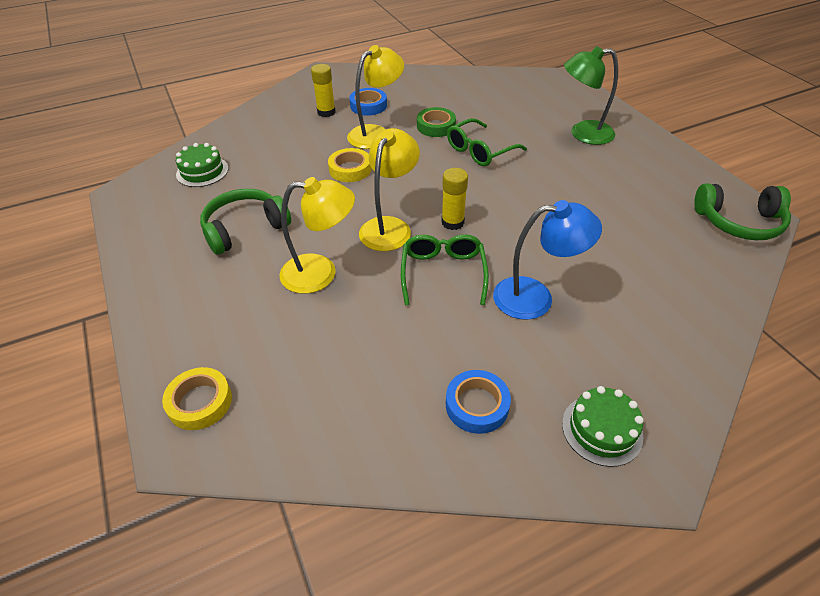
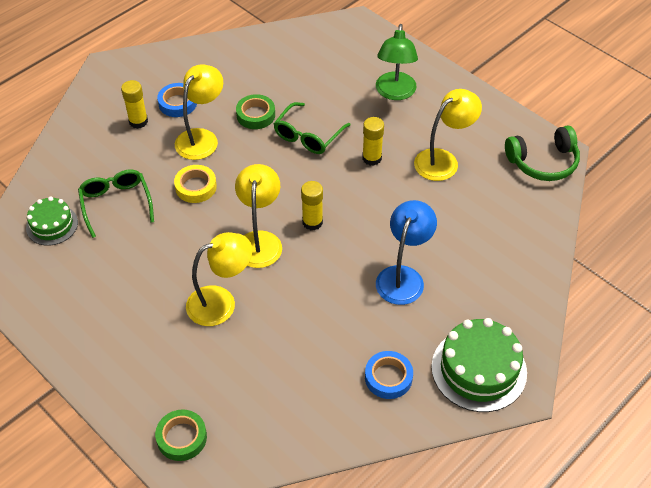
camera: 20 degrees left, 5 degrees up
yellow tape [162,367,232,430] -> green tape [155,409,207,461]
green headphones [200,189,291,255] -> none
green glasses [401,234,489,305] -> green glasses moved to [78,169,154,238]
blue lamp [493,200,602,320] -> blue lamp turned 45 degrees counterclockwise [376,200,437,305]
green cake [562,386,644,467] -> green cake [431,318,527,412], size x1.66
green lamp [564,46,618,145] -> green lamp turned 60 degrees counterclockwise [376,24,418,100]
none -> yellow glue stick [362,117,384,166]
none -> yellow lamp [414,89,482,181]

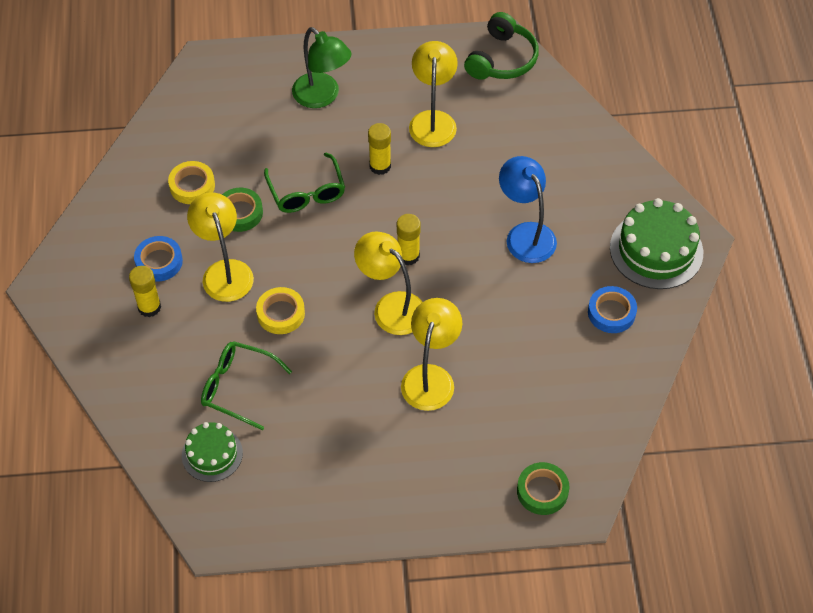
camera: 50 degrees left, 5 degrees up
none -> yellow tape [168,161,215,204]

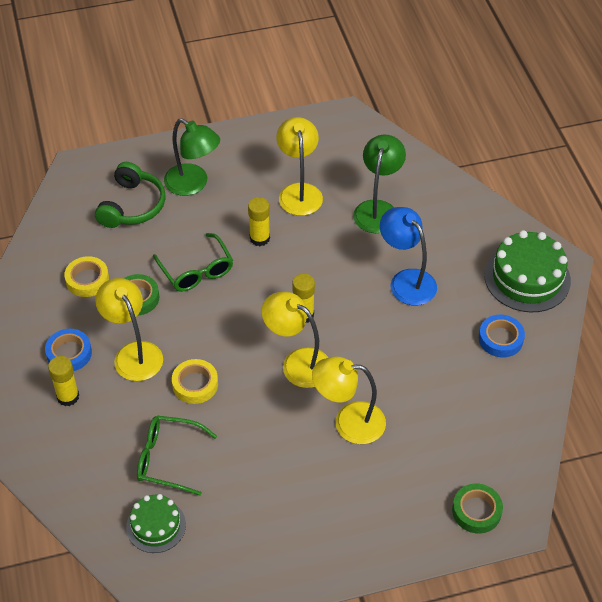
camera: 10 degrees left, 5 degrees down
yellow lamp [401,298,462,411] -> yellow lamp turned 90 degrees counterclockwise [312,356,386,444]
green headphones [464,12,539,80] -> green headphones moved to [95,162,166,228]
none -> green lamp [353,135,406,233]

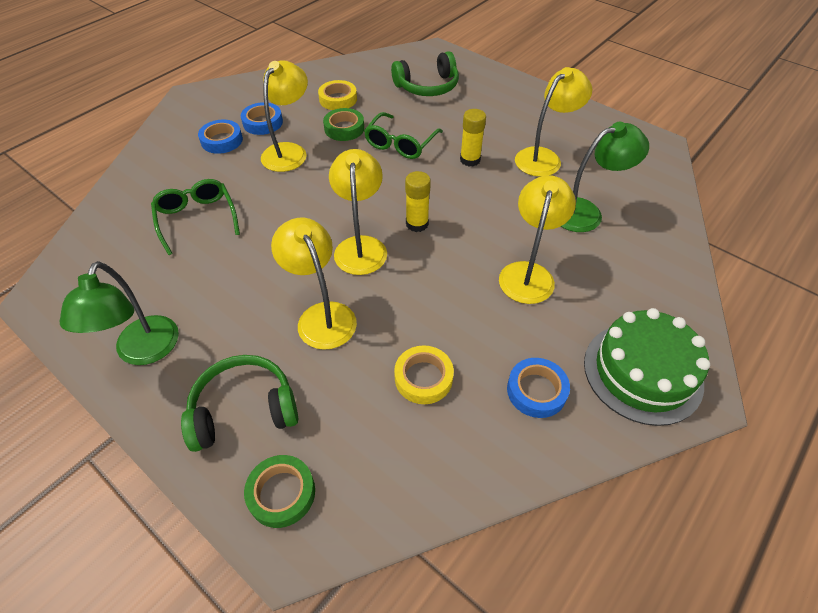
camera: 55 degrees right, 0 degrees up
yellow glue stick [48,356,79,406] -> blue tape [198,120,243,154]
green cake [126,494,186,553] -> none
green lamp [164,118,220,196] -> green lamp moved to [60,261,179,365]
yellow tape [172,359,218,404] -> yellow tape moved to [394,346,454,404]
blue lamp [380,207,437,305] -> yellow lamp [499,175,576,304]
none -> green headphones [181,355,298,452]

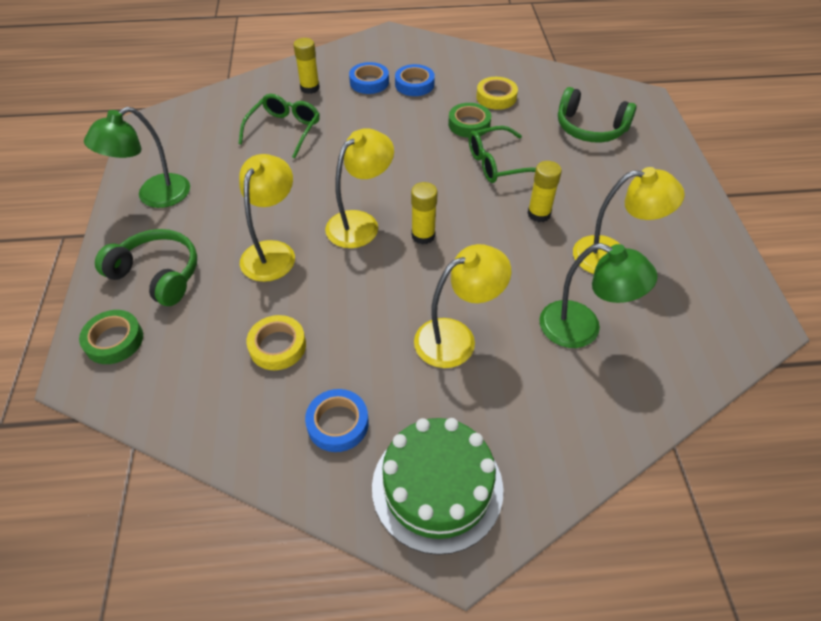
camera: 45 degrees right, 0 degrees up
yellow lamp [261,60,308,172] -> none
none -> yellow glue stick [294,38,320,94]

